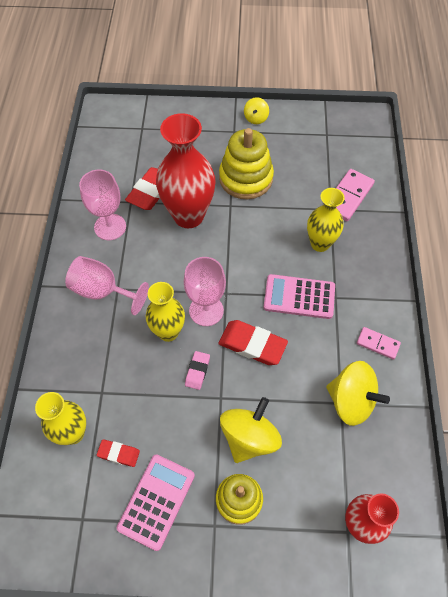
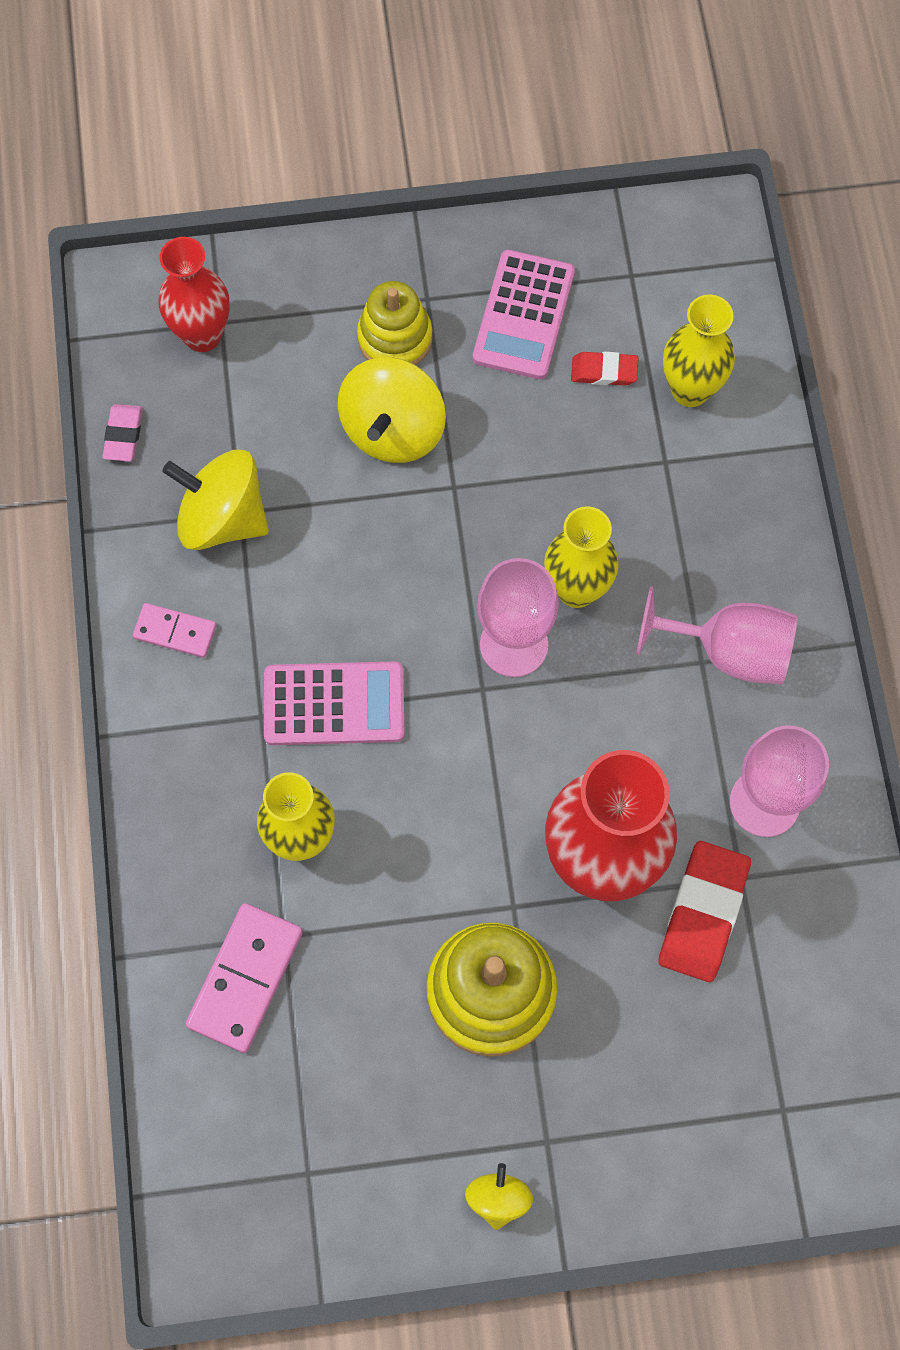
camera: 170 degrees right, 10 degrees up
pink eraser [185,351,210,390] -> pink eraser moved to [102,404,143,461]
red eraser [218,320,288,365] -> none

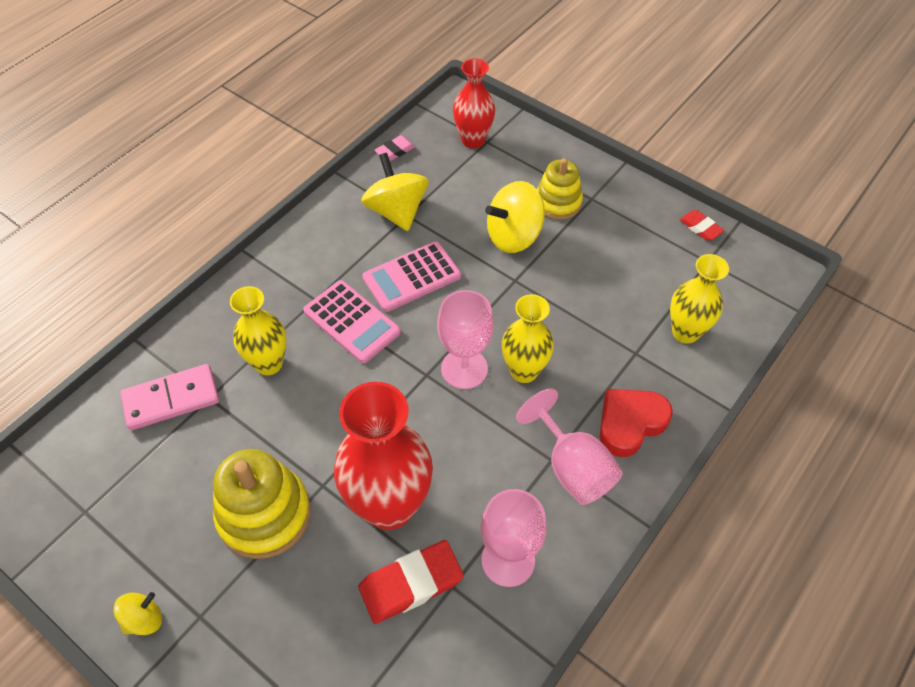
camera: 45 degrees right, 15 degrees down
pink domino [133,603,217,658] -> none
pink calculator [473,250,575,379] -> pink calculator moved to [362,241,461,312]
red eraser [571,352,639,386] -> red eraser moved to [680,210,724,241]
none -> red heart [600,389,673,457]

